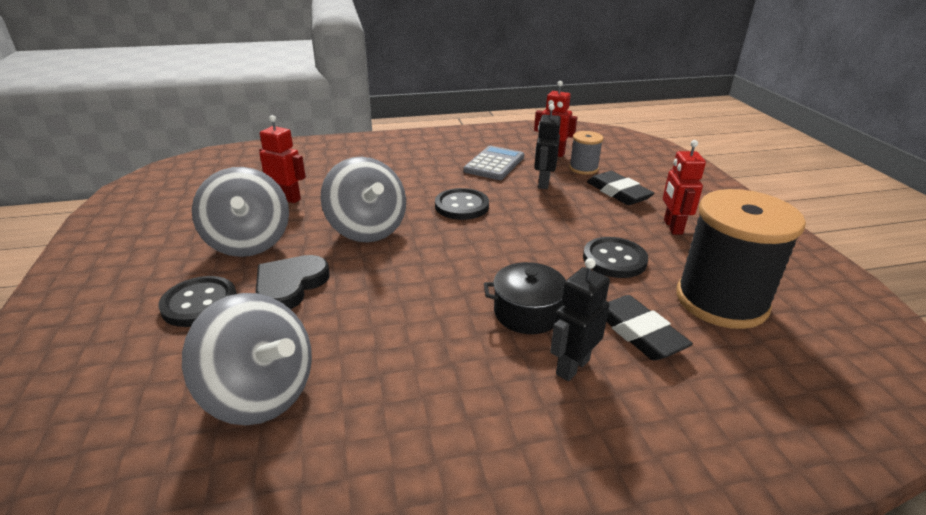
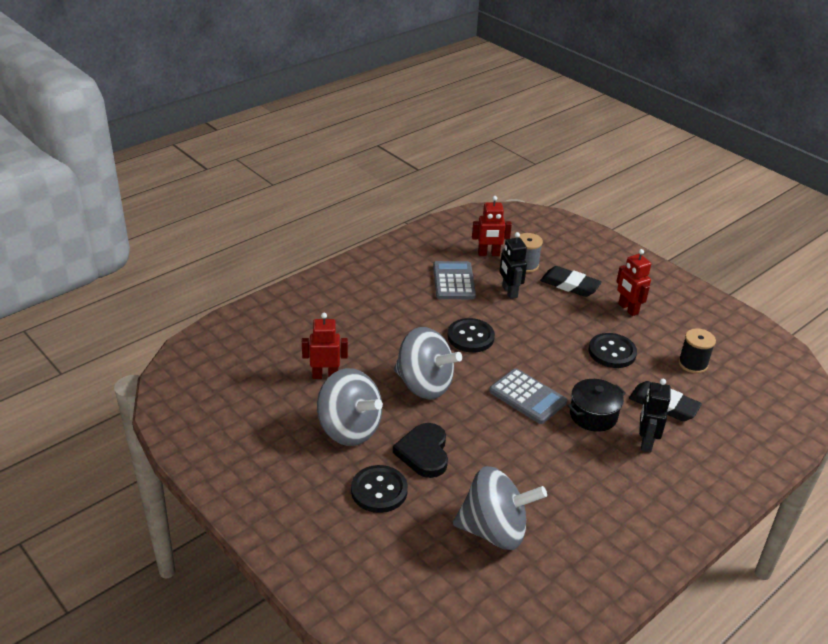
camera: 30 degrees left, 5 degrees up
black spool [676,189,806,329] -> black spool [678,328,716,374], size x0.48
none -> grey calculator [489,368,567,424]

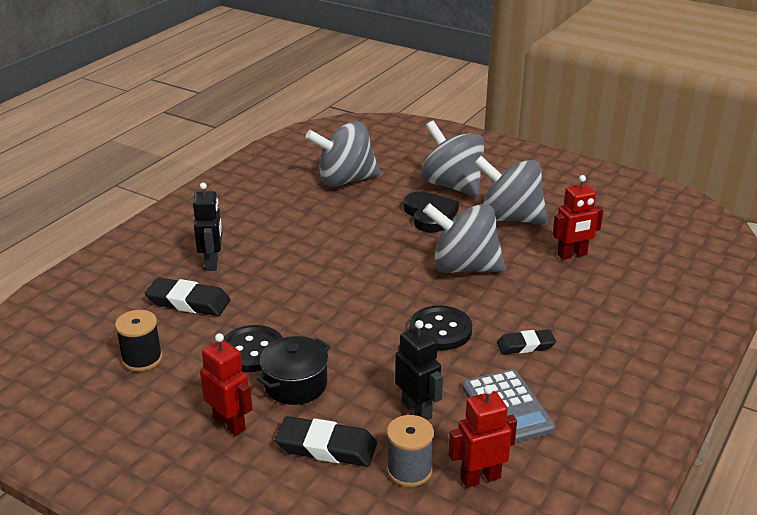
camera: 165 degrees right, 5 degrees down
black button [351,465,408,513] -> grey spinning top [421,121,485,197]
grey calculator [489,368,567,424] -> none
black pot [568,379,626,432] -> black pot moved to [257,336,330,405]
none -> black eraser [497,329,556,354]

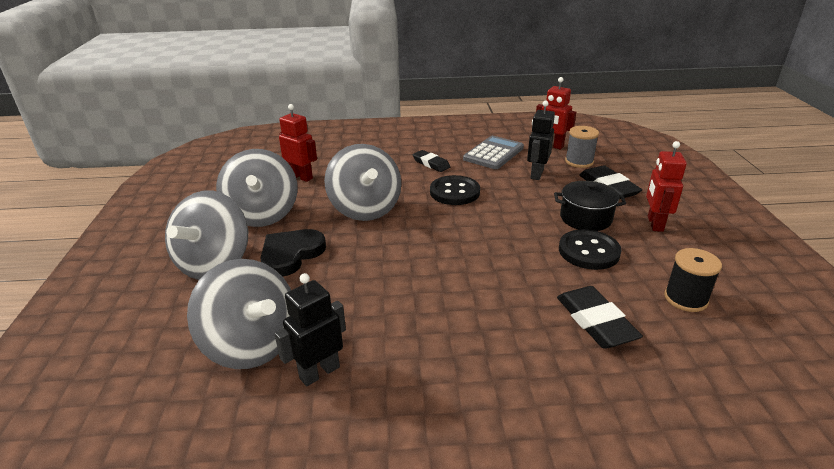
camera: 125 degrees left, 0 degrees up
black robot [193,183,222,271] -> black robot moved to [274,273,346,386]

